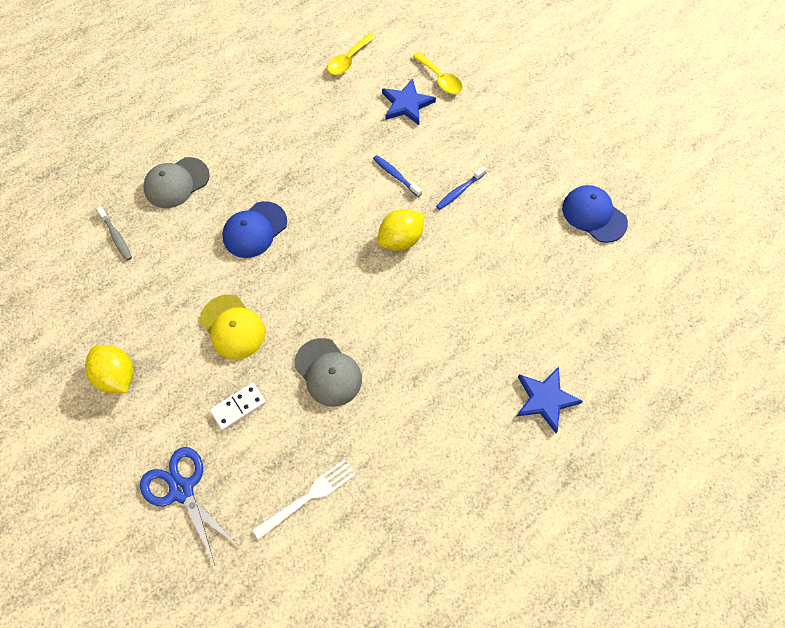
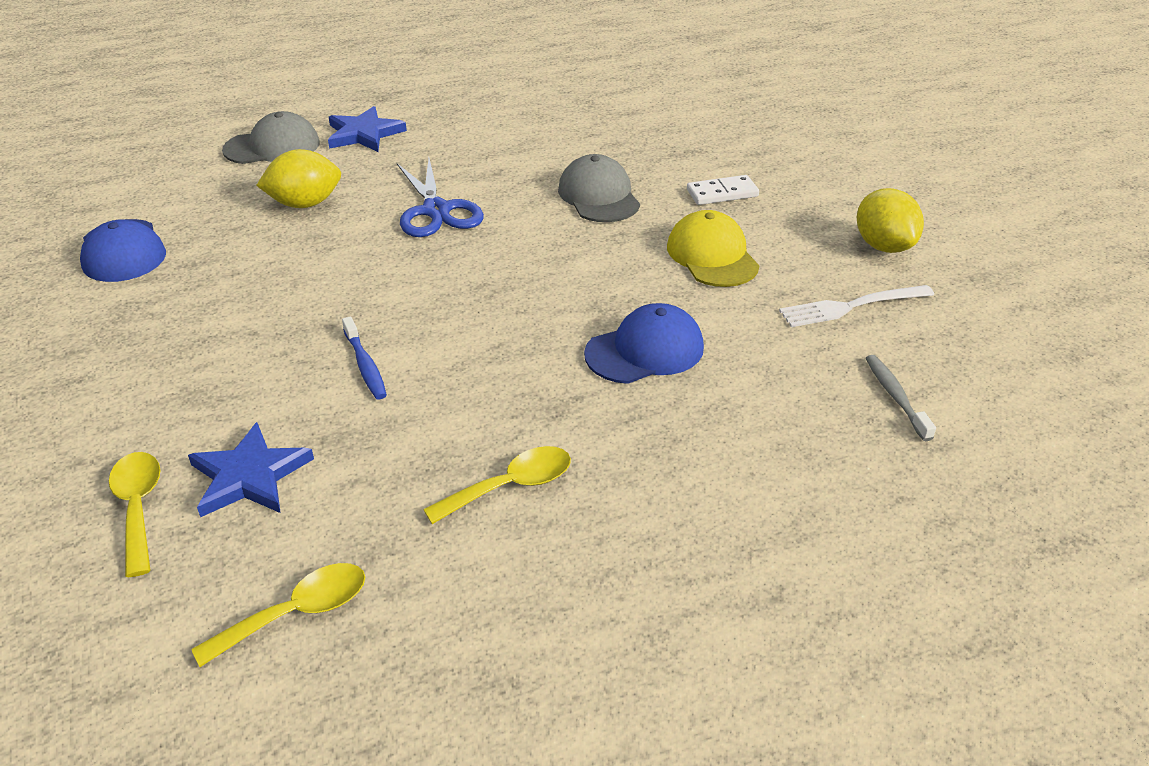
camera: 160 degrees left, 25 degrees down
blue scissors [140,447,240,565] -> blue scissors moved to [397,158,484,237]
grey cap [143,157,210,208] -> grey cap moved to [222,111,319,164]
white fork [252,459,356,540] -> white fork moved to [779,285,934,327]
yellow lemon [378,209,424,251] -> yellow lemon moved to [256,149,341,208]
blue toothbrush [436,166,487,210] -> none
none -> yellow spoon [423,446,571,524]

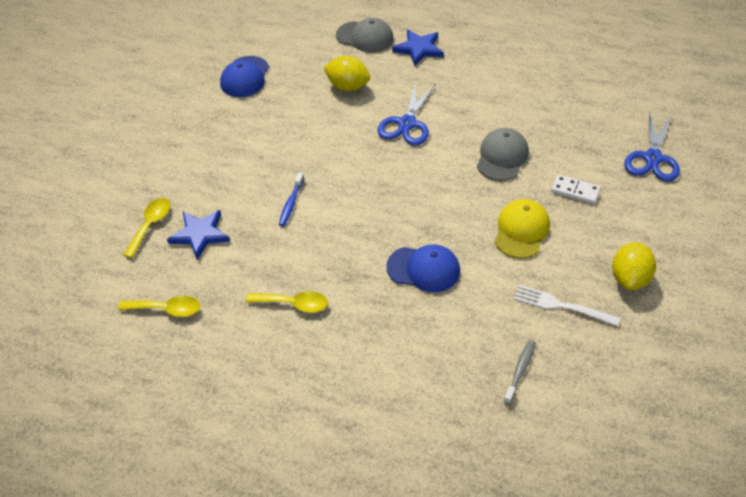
camera: 40 degrees right, 10 degrees up
none -> blue scissors [624,112,680,182]

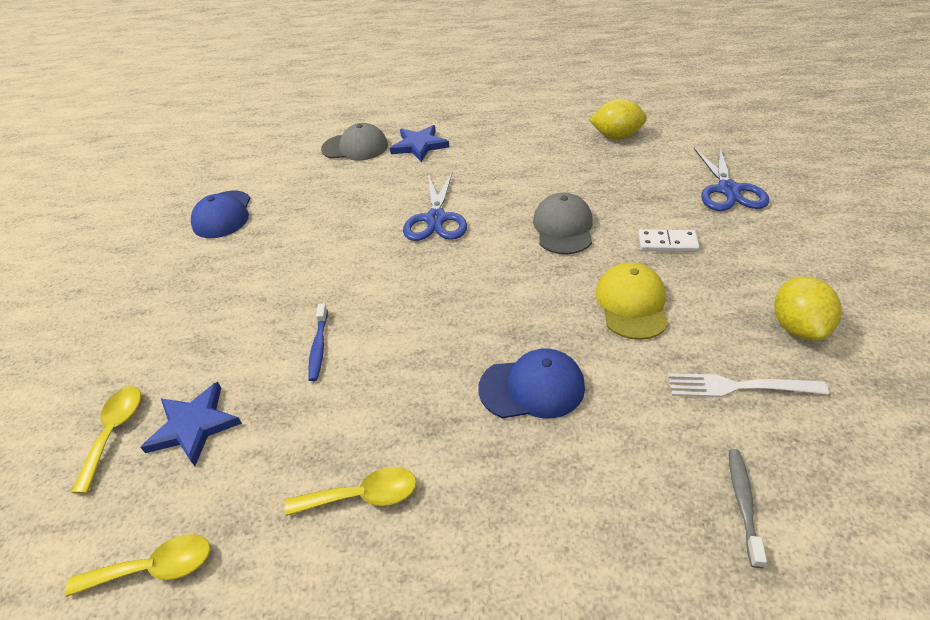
camera: 15 degrees left, 5 degrees down
yellow lemon [324,56,370,91] -> yellow lemon moved to [590,99,647,139]

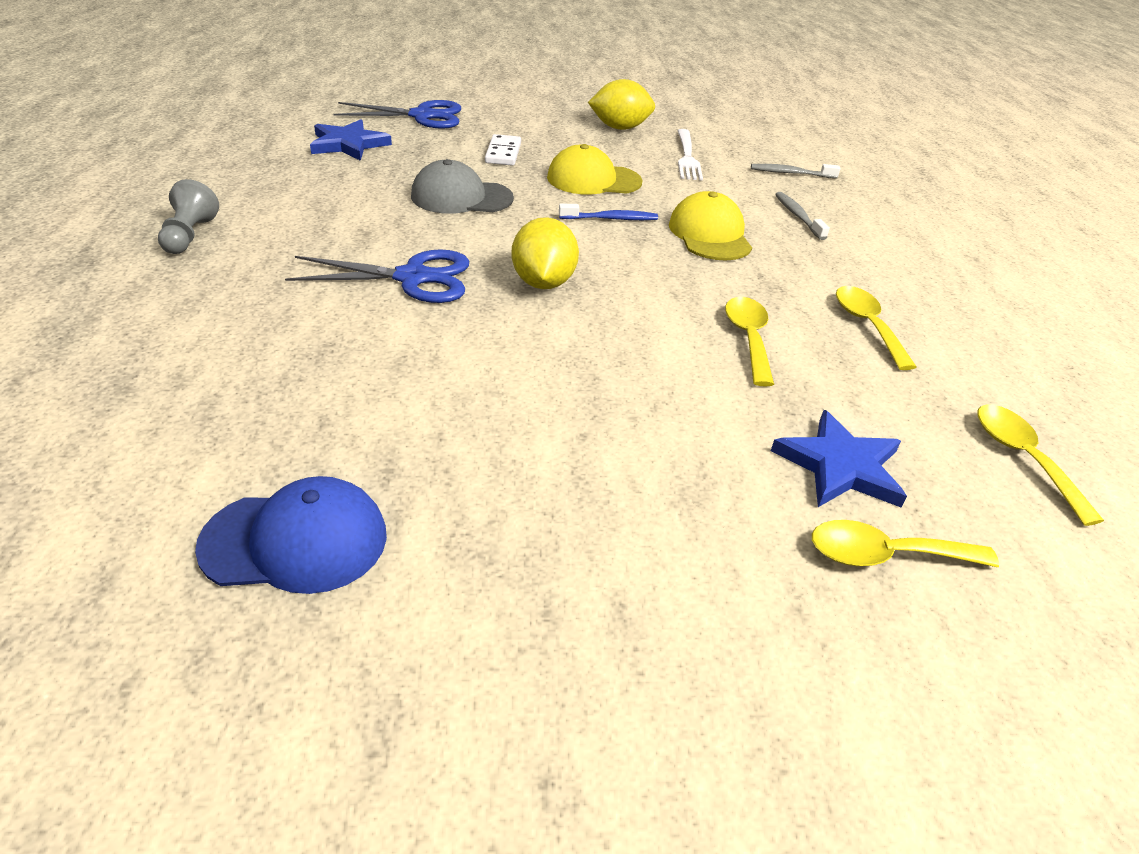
camera: 100 degrees left, 5 degrees down
blue toothbrush [308,303,328,381] -> blue toothbrush moved to [559,204,658,220]
grey cap [321,123,388,161] -> none
blue star [390,125,449,162] -> blue star moved to [310,119,392,161]
blue cap [478,348,585,418] -> yellow cap [669,191,752,260]
yellow lemon [590,99,647,139] -> yellow lemon moved to [512,217,579,289]
none -> grey pawn [158,179,219,254]
none -> yellow spoon [725,297,774,386]
none -> grey toothbrush [775,192,830,240]

